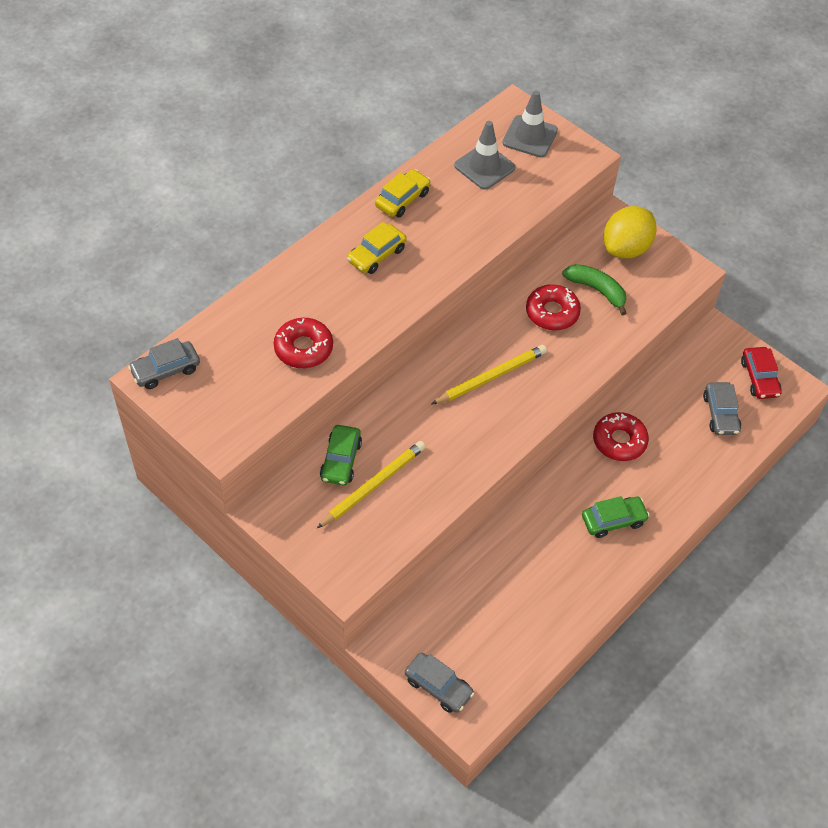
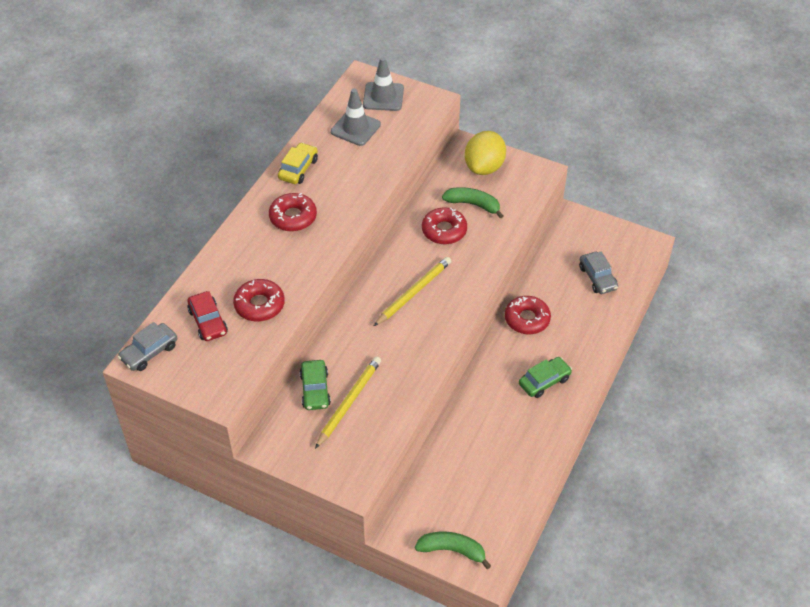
camera: 15 degrees left, 5 degrees down
yellow car [347,222,407,274] -> red donut [269,193,317,232]
grey car [405,652,474,713] -> green banana [415,532,491,569]
red car [741,347,781,399] -> red car moved to [187,291,228,341]

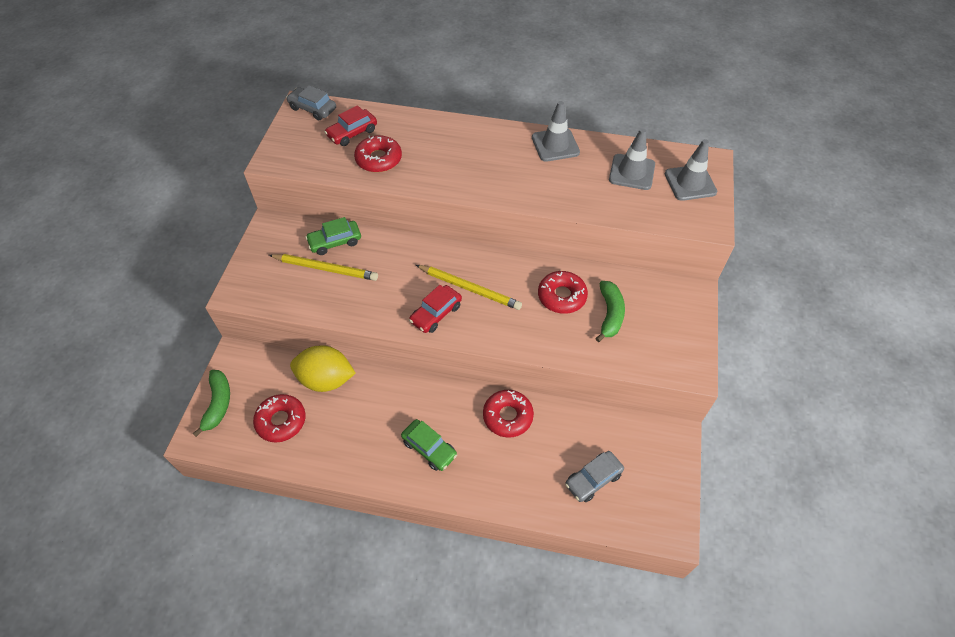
camera: 75 degrees right, 5 degrees up
red donut [269,193,317,232] -> red donut moved to [253,394,306,442]
yellow car [278,142,318,184] -> grey traffic cone [532,101,580,162]
yellow lemon [465,131,506,175] -> yellow lemon moved to [290,345,356,392]
none -> red car [409,285,462,333]

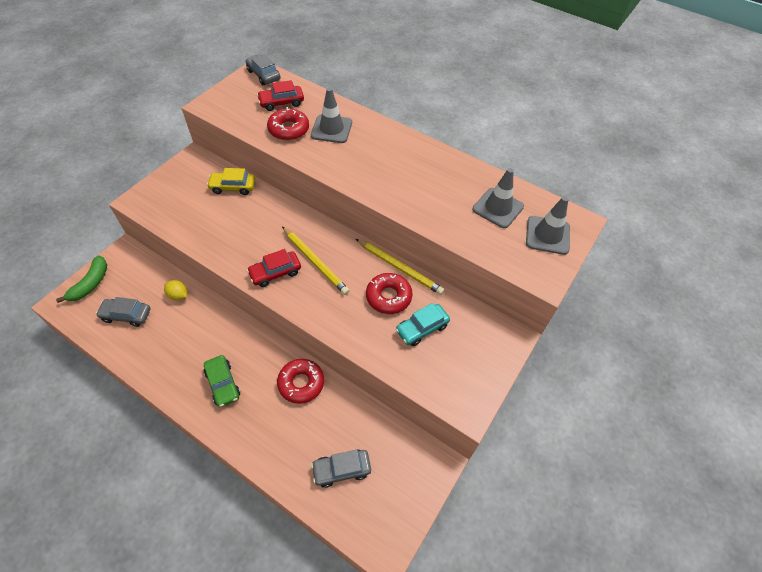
camera: 20 degrees right, 0 degrees up
red donut [253,394,306,442] -> grey car [96,297,151,327]
yellow pencil [269,254,378,281] -> yellow pencil moved to [356,239,445,295]
yellow lemon [290,345,356,392] -> yellow lemon [164,280,187,301], size x0.50
green car [305,217,361,255] -> yellow car [207,168,255,195]
grey traffic cone [532,101,580,162] -> grey traffic cone moved to [311,88,352,143]
green banana [595,281,625,342] -> turquoise car [395,303,450,346]

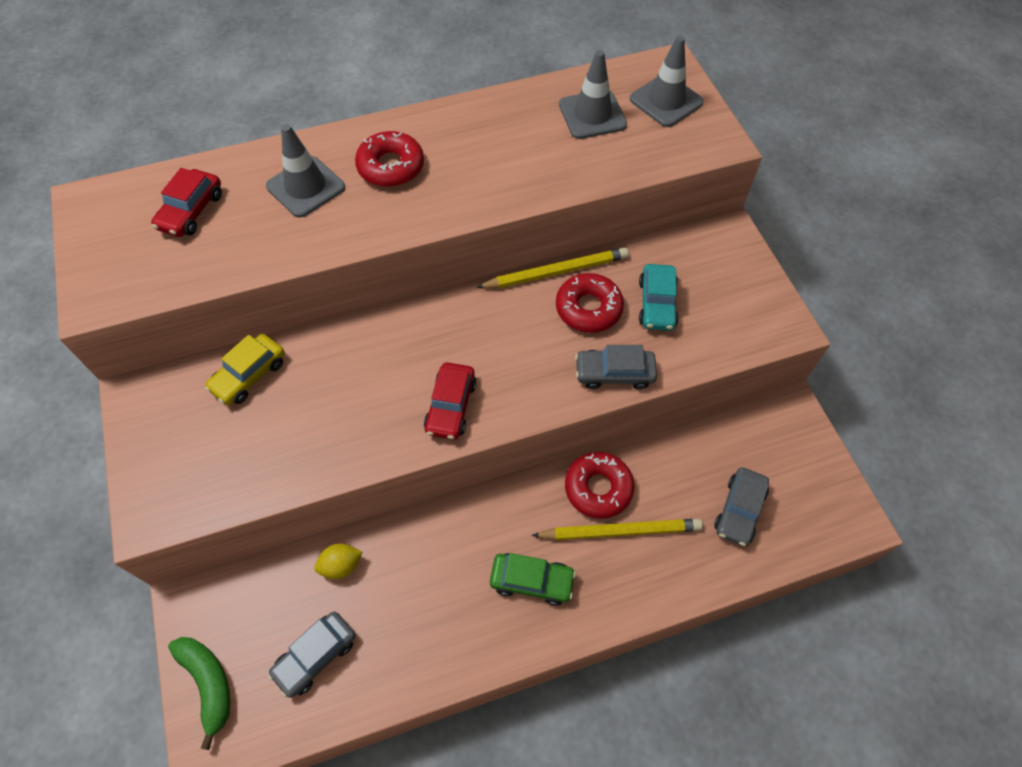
camera: 50 degrees left, 5 degrees up
grey car [246,54,281,85] -> grey car moved to [575,345,657,390]
red donut [267,107,309,141] -> red donut moved to [355,131,424,187]
yellow pencil [282,227,350,295] -> yellow pencil moved to [532,519,703,540]

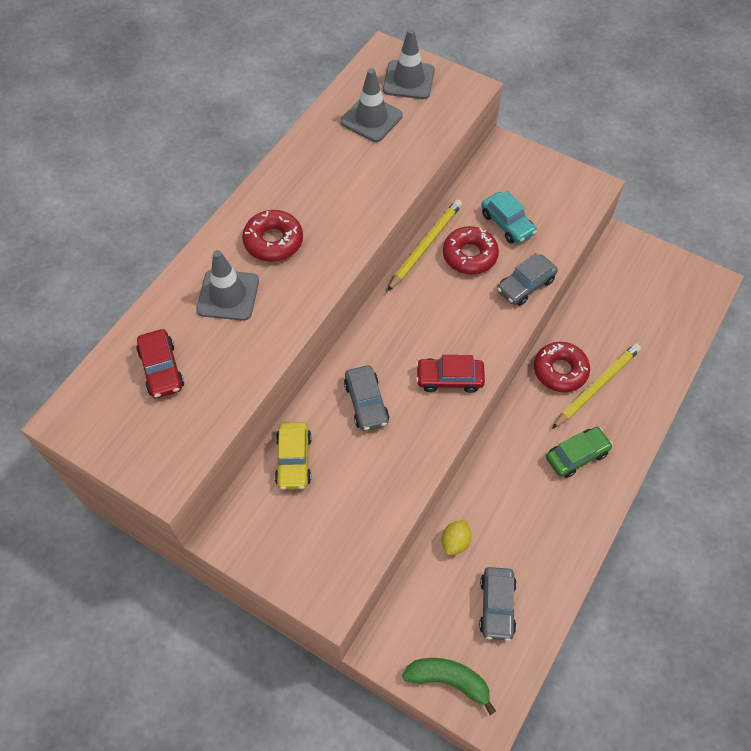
camera: 40 degrees left, 0 degrees up
red car [424,362,476,440] -> red car turned 120 degrees clockwise [416,355,485,393]
grey car [714,467,769,546] -> grey car moved to [344,365,389,431]

